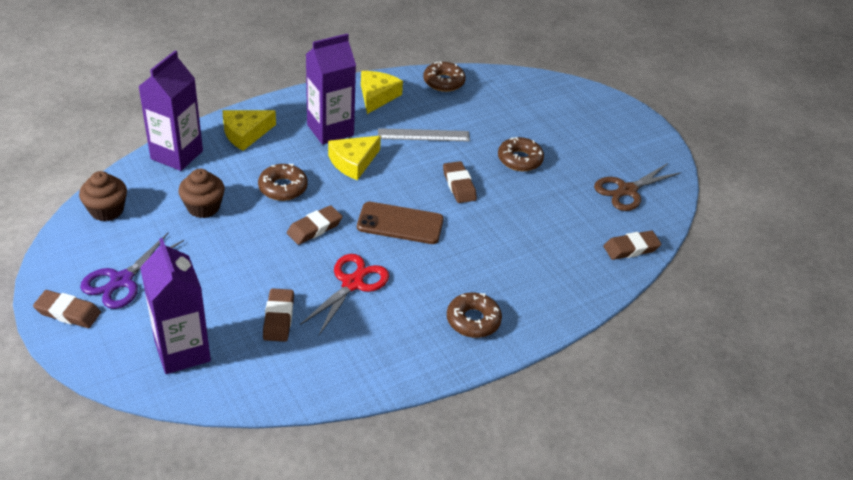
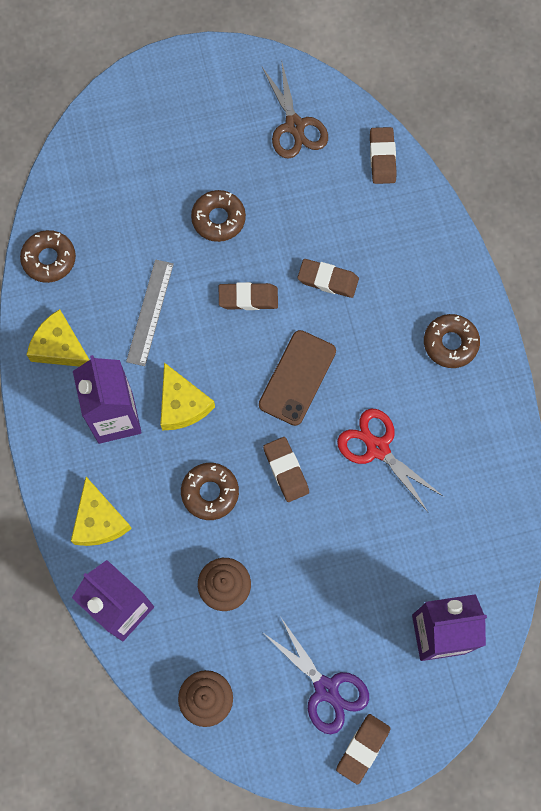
camera: 70 degrees left, 30 degrees up
brown eraser [263,288,294,342] -> brown eraser moved to [297,259,359,298]

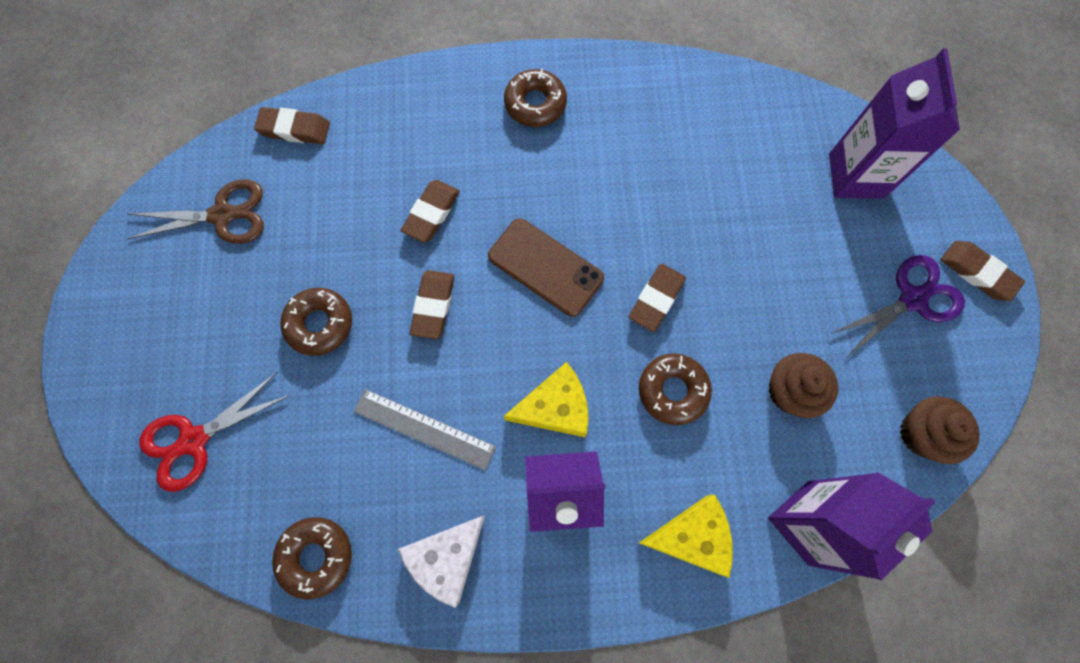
camera: 80 degrees left, 0 degrees up
yellow cheese [27,309,89,367] -> white cheese [398,516,485,608]
brown eraser [263,437,309,502] -> brown eraser turned 45 degrees counterclockwise [629,264,686,332]
red scissors [337,408,444,512] -> red scissors moved to [139,372,290,492]

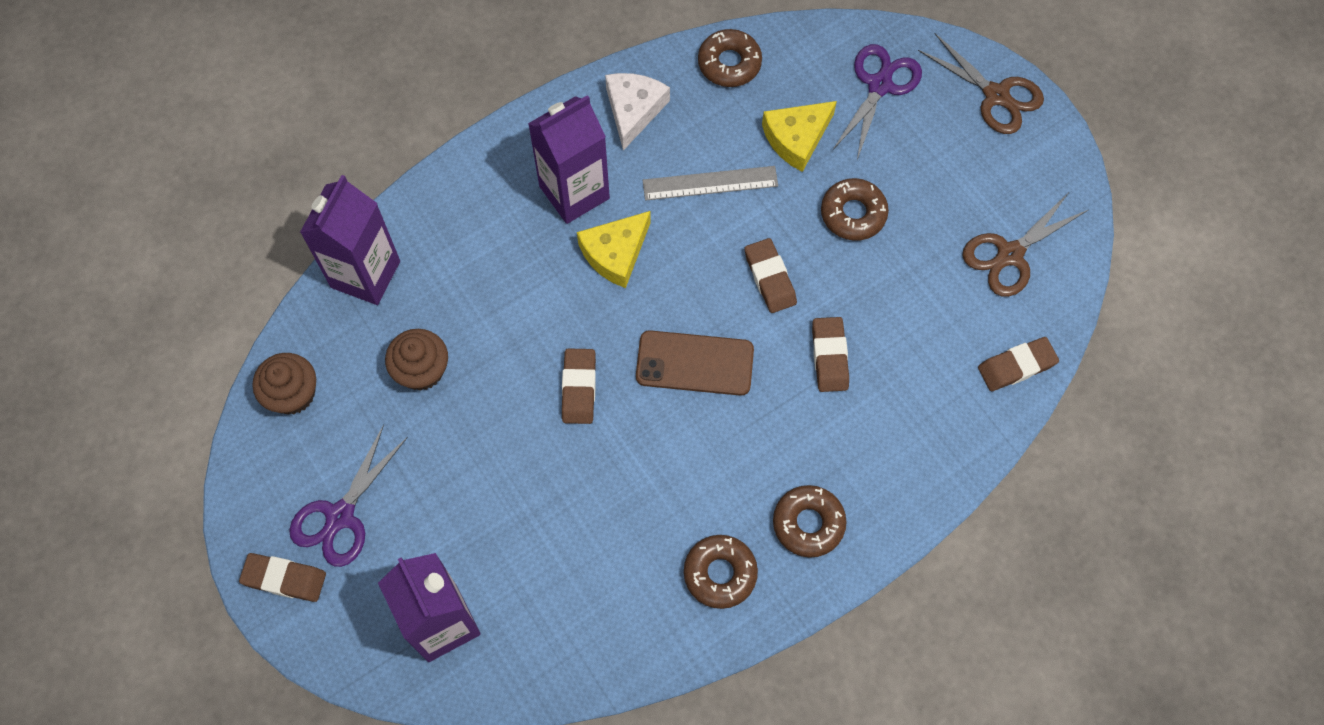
camera: 150 degrees right, 5 degrees down
red scissors [139,372,290,492] -> purple scissors [833,44,922,160]
brown donut [639,353,712,425] -> brown donut moved to [684,535,758,609]
yellow cheese [639,494,733,578] -> yellow cheese moved to [762,101,837,172]
none -> brown scissors [918,33,1044,134]

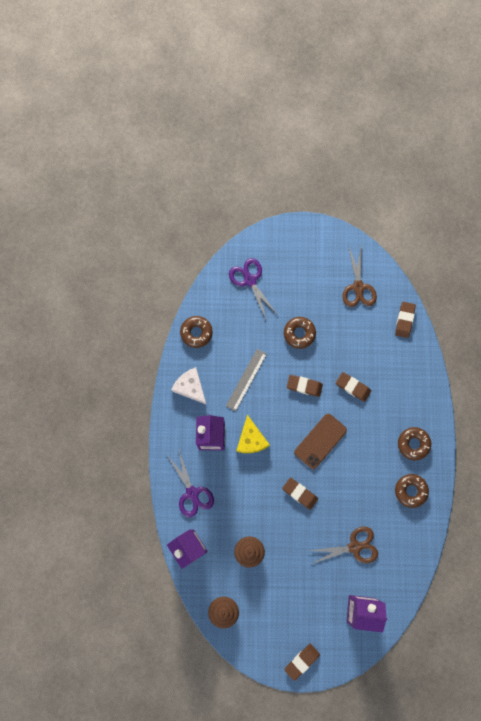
camera: 55 degrees left, 10 degrees up
purple scissors [289,424,408,567] -> purple scissors moved to [167,451,214,518]
yellow cheese [762,101,837,172] -> none
brown scissors [918,33,1044,134] -> brown scissors moved to [309,527,378,564]

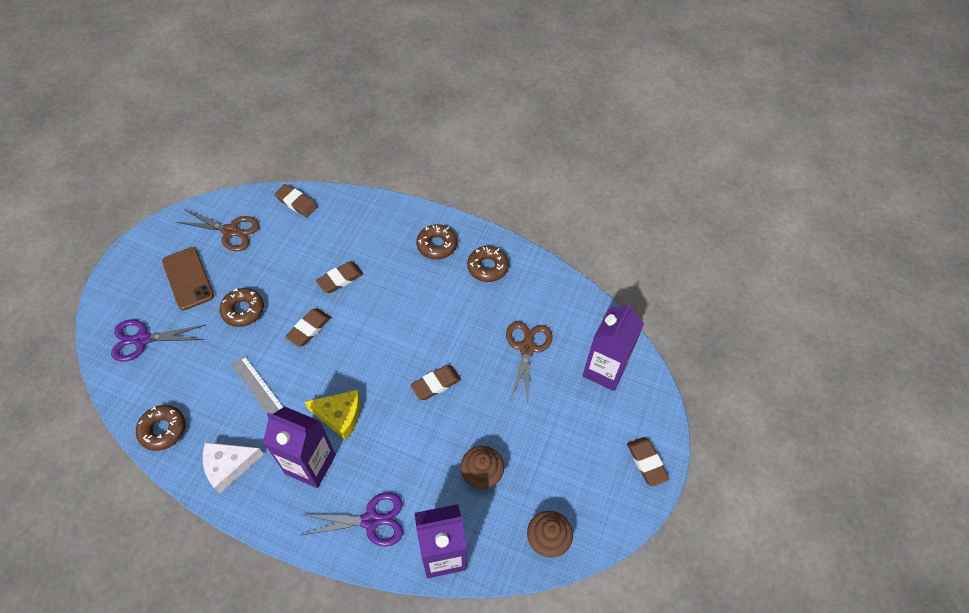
camera: 70 degrees left, 20 degrees down
brown phone [294,414,347,469] -> brown phone moved to [162,247,214,310]

